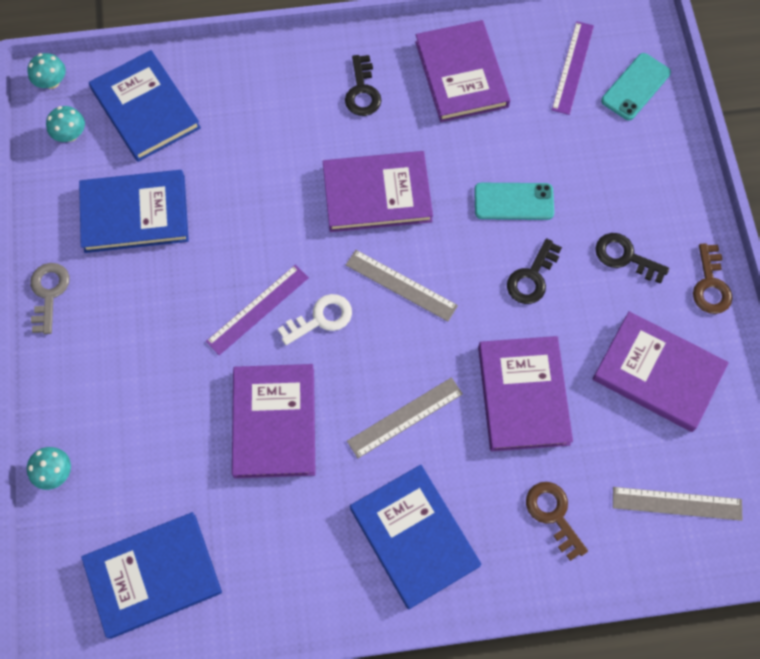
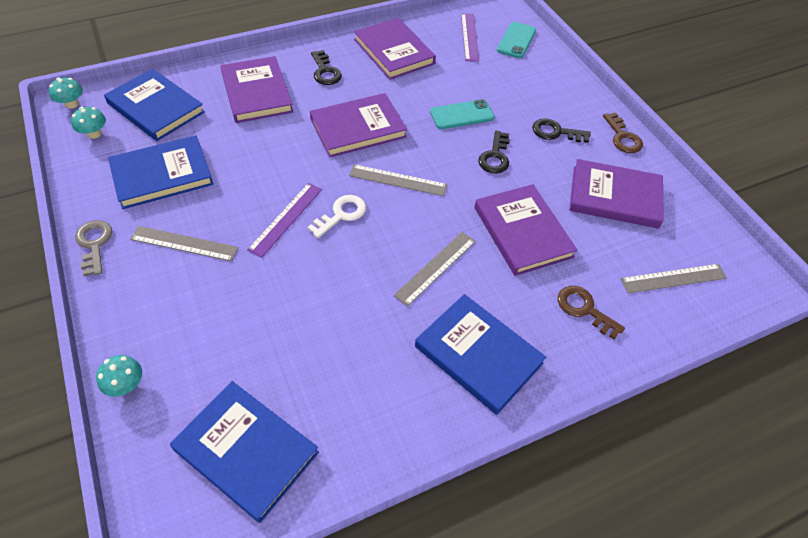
camera: 20 degrees left, 15 degrees down
blue book [81,512,222,639] -> blue book turned 75 degrees clockwise [170,381,319,523]
purple book [232,364,316,478] -> purple book moved to [220,56,293,123]
none -> grey ruler [130,226,239,262]

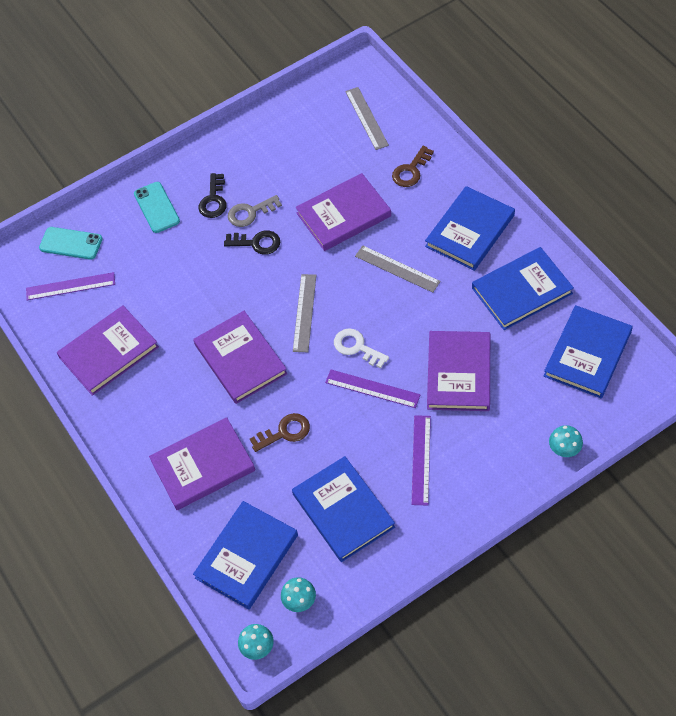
camera: 90 degrees left, 5 degrees up
grey key [75,220,112,276] -> grey key moved to [228,195,282,227]
grey ruler [130,226,239,262] -> purple ruler [411,416,431,505]
black key [311,50,342,85] -> none
turquoise phone [430,99,495,129] -> turquoise phone moved to [134,182,180,233]
purple book [569,159,664,229] -> purple book moved to [427,331,490,411]
brown key [603,113,643,153] -> brown key moved to [250,413,310,452]
none -> blue book [472,247,574,330]

